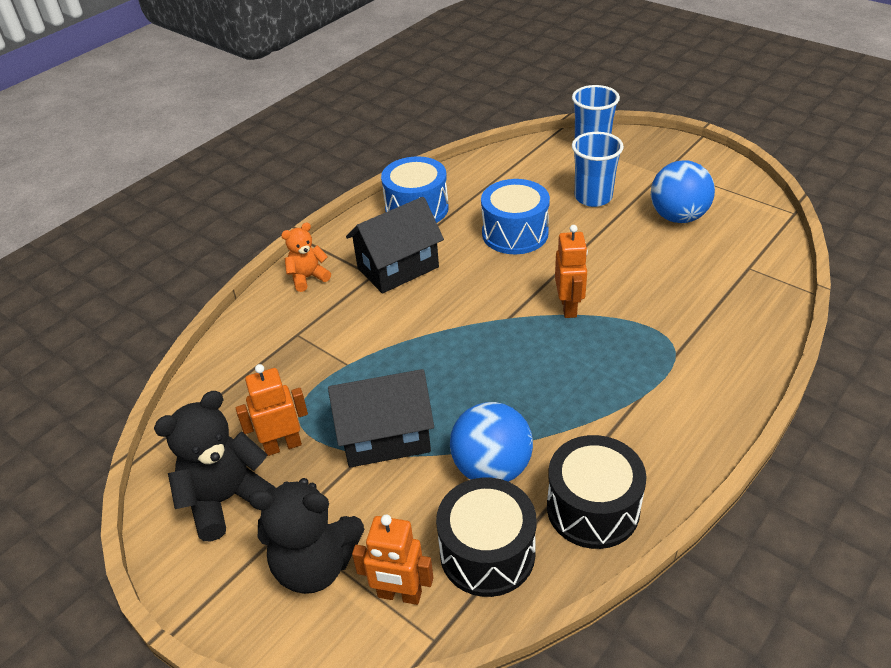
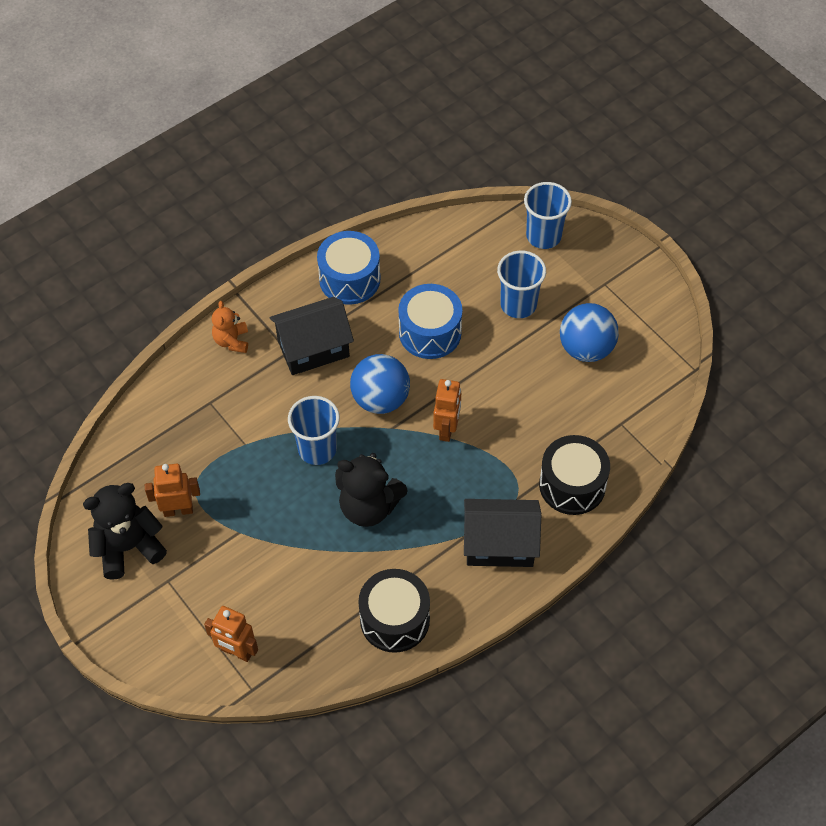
camera: 10 degrees right, 15 degrees up
black teddy bear [248,478,365,594] -> black teddy bear moved to [335,453,408,527]
orange teddy bear [281,223,331,292] -> orange teddy bear turned 75 degrees counterclockwise [212,301,248,353]
black house [328,369,434,468] -> black house moved to [464,499,541,567]
black drum [436,478,537,597] -> black drum moved to [539,435,610,515]
blue ball [450,402,533,482] -> blue ball moved to [350,354,410,414]
none -> blue cup [288,396,340,465]

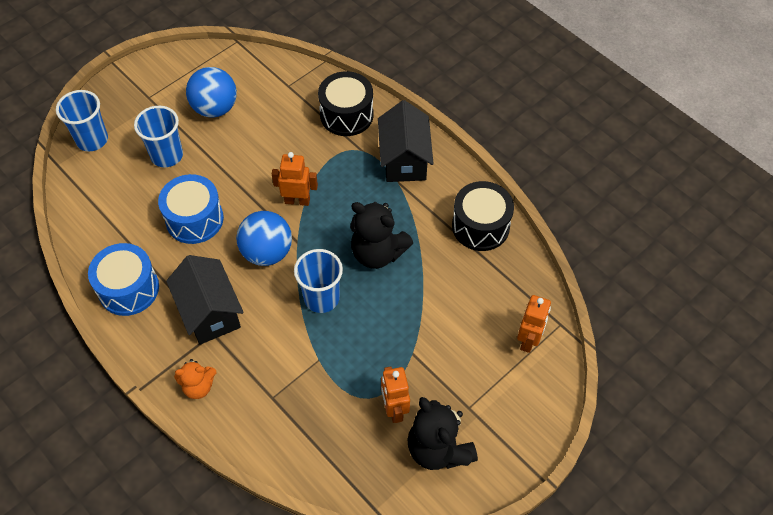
camera: 95 degrees left, 0 degrees up
black teddy bear [335,453,408,527] -> black teddy bear turned 105 degrees clockwise [350,202,413,269]

